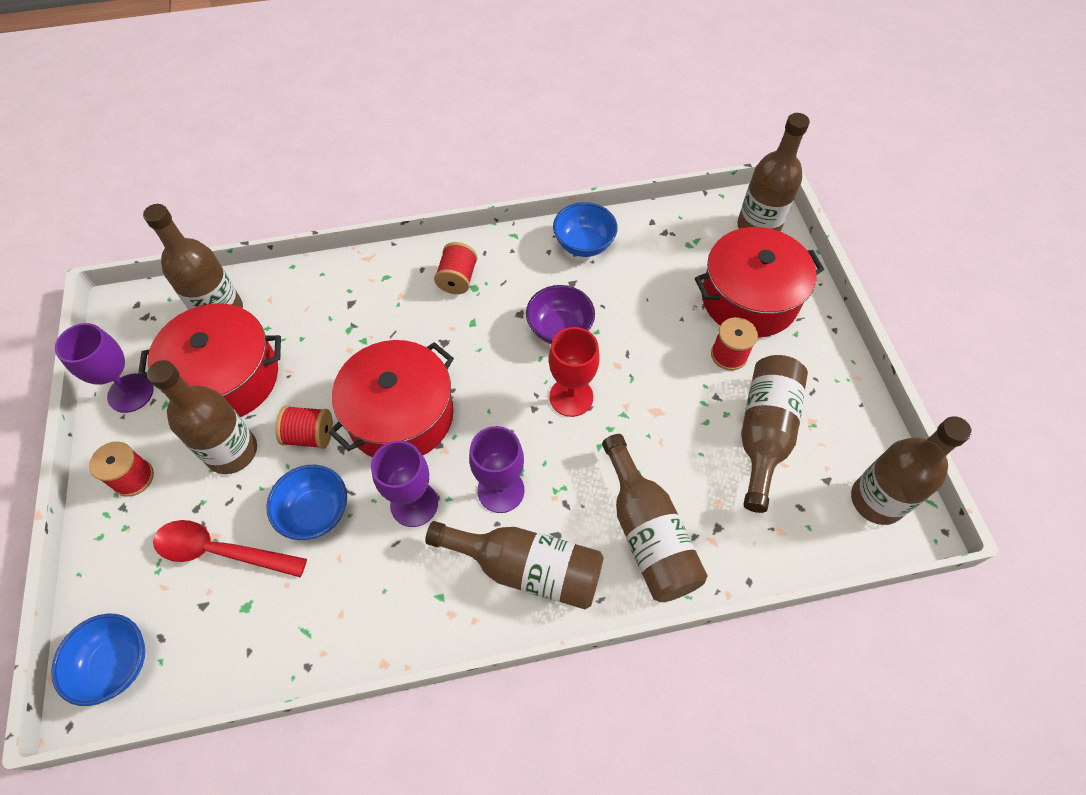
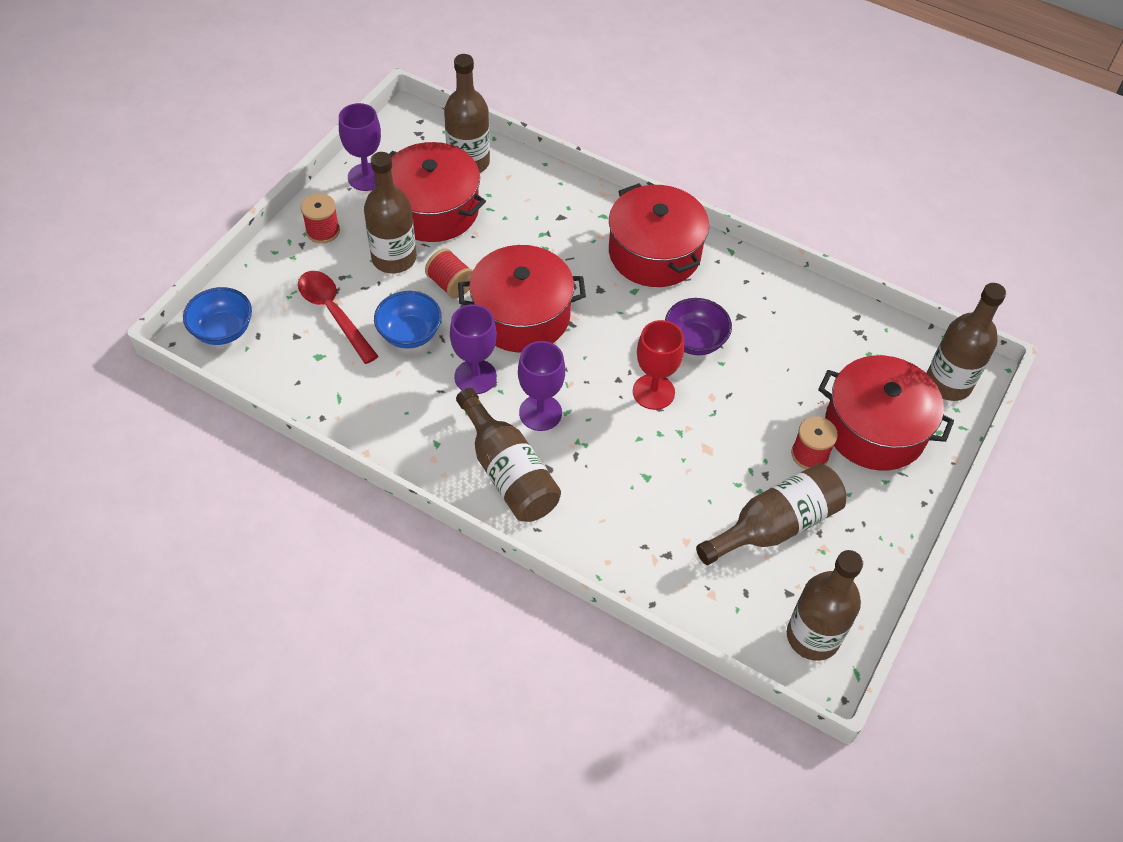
camera: 40 degrees right, 5 degrees down
red spool [434,242,477,294] -> red pot [609,183,709,287]
blue bowl [553,202,618,257] -> none
brown bottle [602,434,707,602] -> none

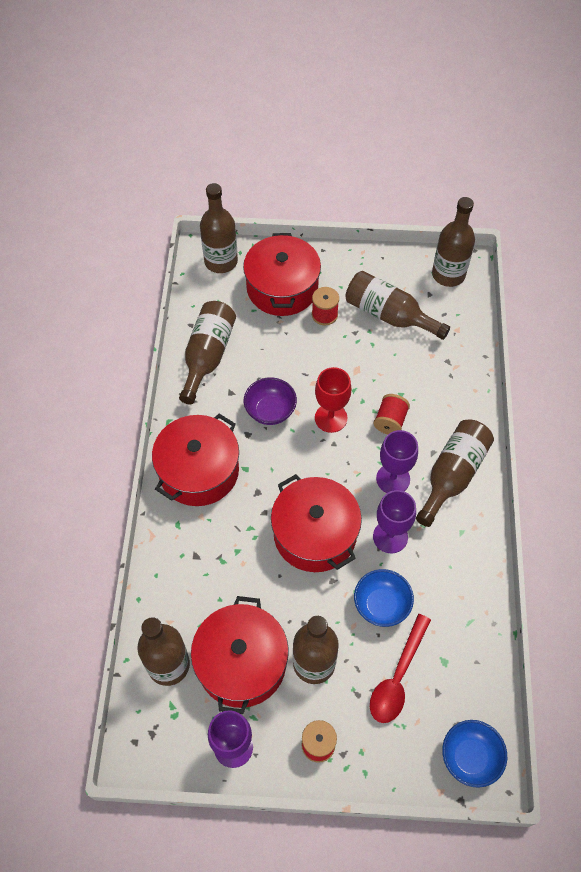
camera: 115 degrees left, 5 degrees up
red spool [425,248,473,299] -> red spool moved to [374,394,410,435]
none -> brown bottle [179,301,236,404]

